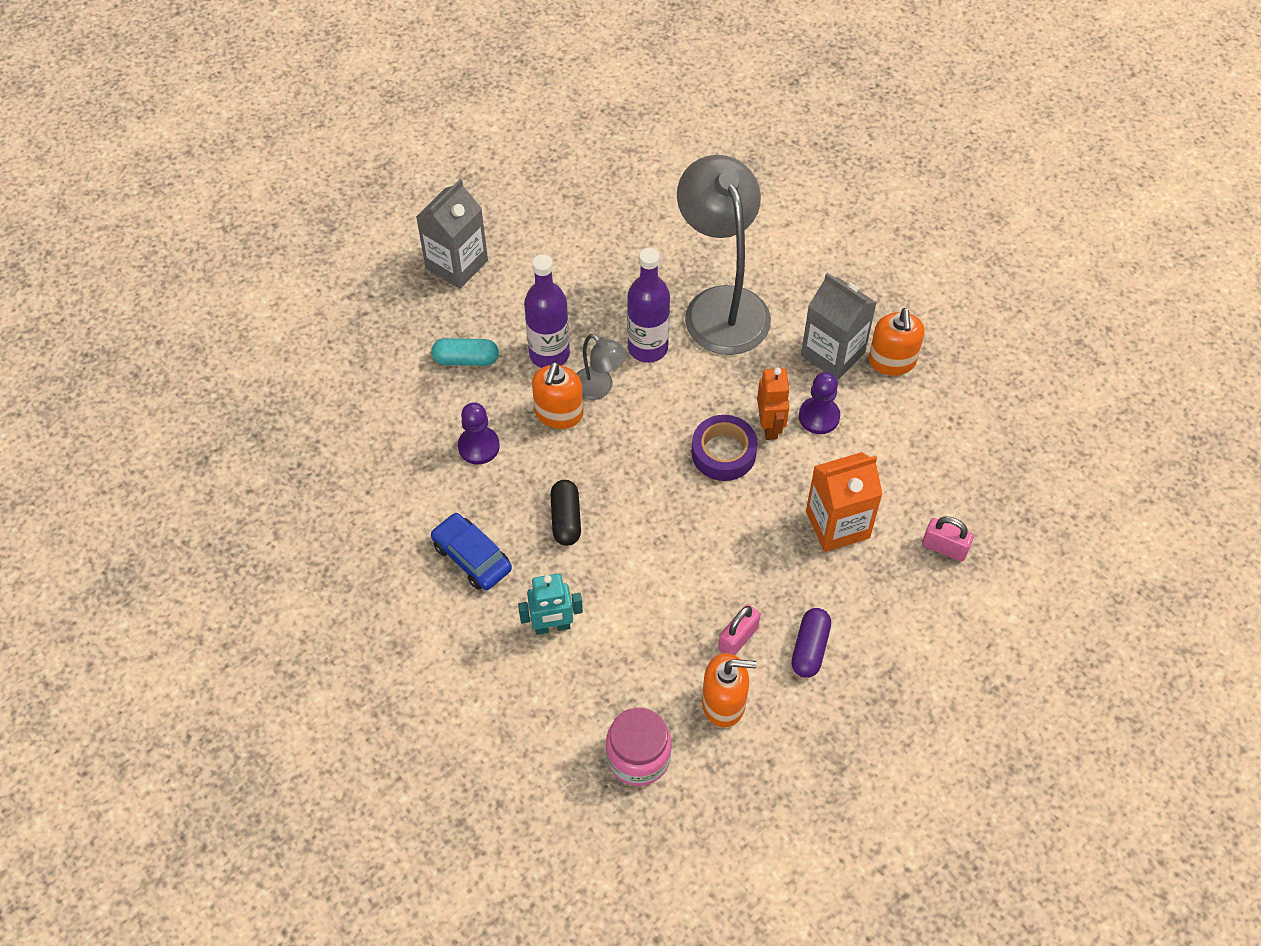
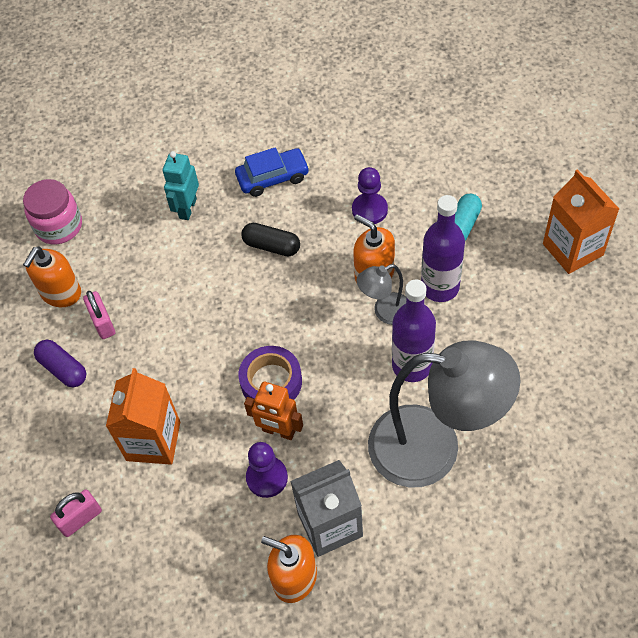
camera: 120 degrees right, 0 degrees up
grey carton [416,179,488,289] -> orange carton [543,169,619,274]

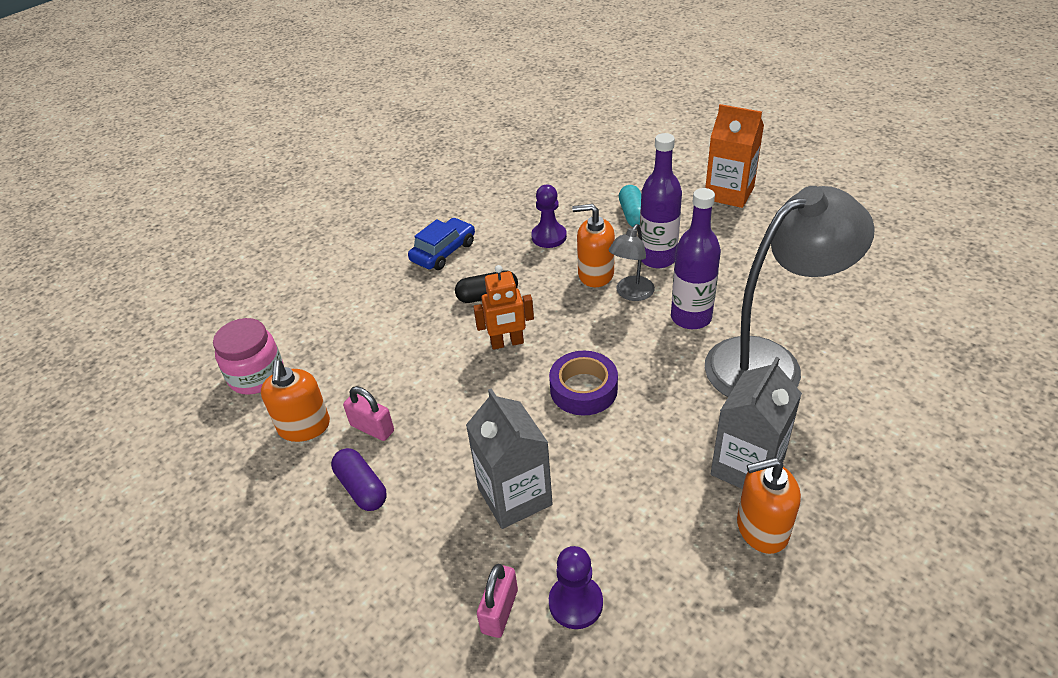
camera: 35 degrees left, 15 degrees down
purple capsule [34,340,86,388] -> purple capsule turned 45 degrees clockwise [331,448,387,511]
orange carton [106,368,180,465] -> grey carton [466,389,553,529]
turquoise robot [163,151,199,220] -> none
orange robot [244,382,303,440] -> orange robot moved to [473,265,534,350]
purple pawn [246,442,288,498] -> purple pawn moved to [549,546,603,629]

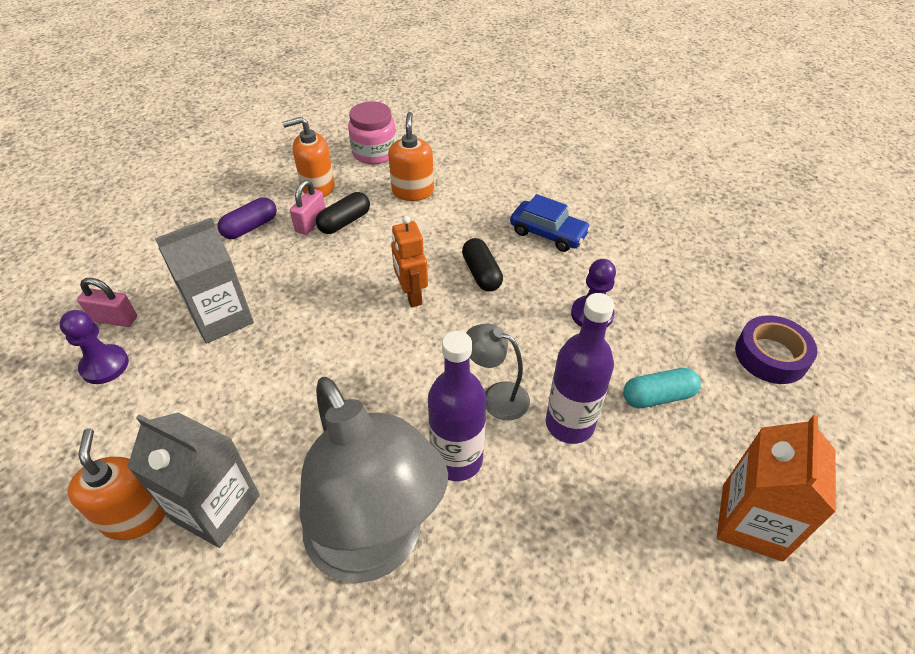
camera: 80 degrees right, 5 degrees up
purple tape [549,351,618,416] -> purple tape moved to [735,315,817,384]
orange soap dispenser [572,204,615,287] -> orange soap dispenser moved to [388,112,434,201]
none -> black capsule [316,192,370,234]

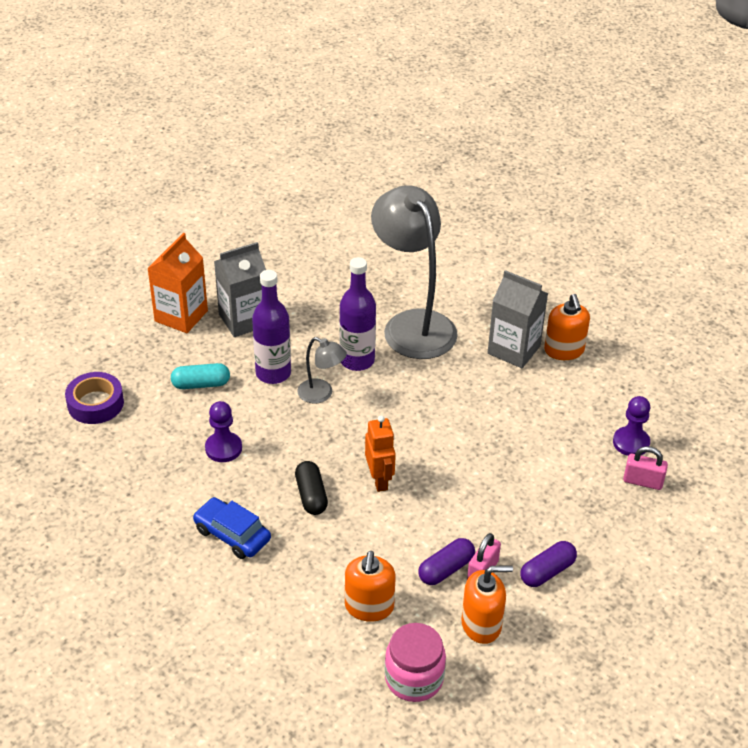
camera: 175 degrees left, 5 degrees down
grey carton [155,218,254,344] -> grey carton moved to [214,242,266,337]
black capsule [316,192,370,234] -> purple capsule [418,538,475,585]

